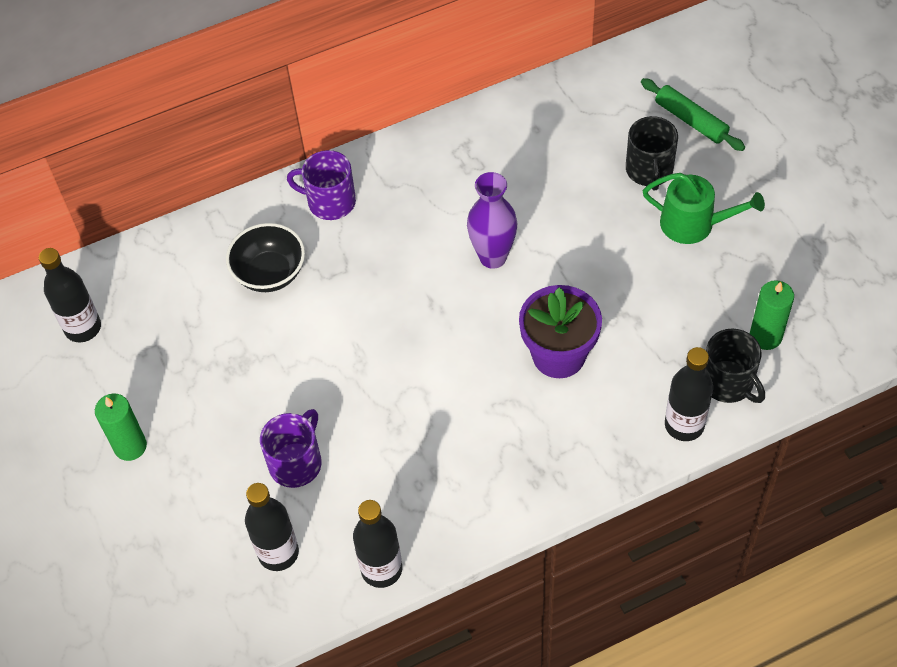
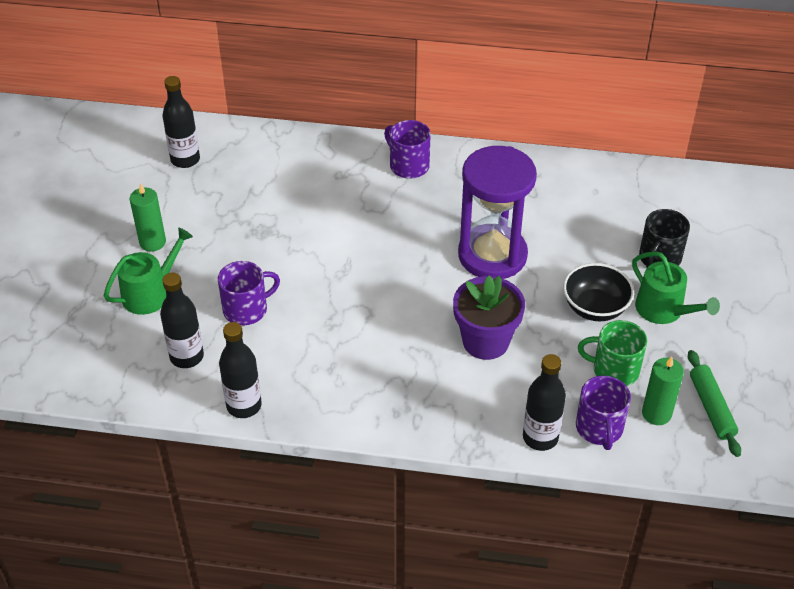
camera: 30 degrees right, 10 degrees down
black bowl [226,223,305,292] -> black bowl moved to [563,263,634,321]
purple vase [467,172,517,269] -> purple hourglass [458,146,537,279]
green rolling pin [641,78,745,151] -> green rolling pin moved to [688,350,741,457]
black mug [706,329,765,403] -> purple mug [576,376,631,450]
none -> green watering can [104,228,193,315]
none -> green mug [578,320,647,386]

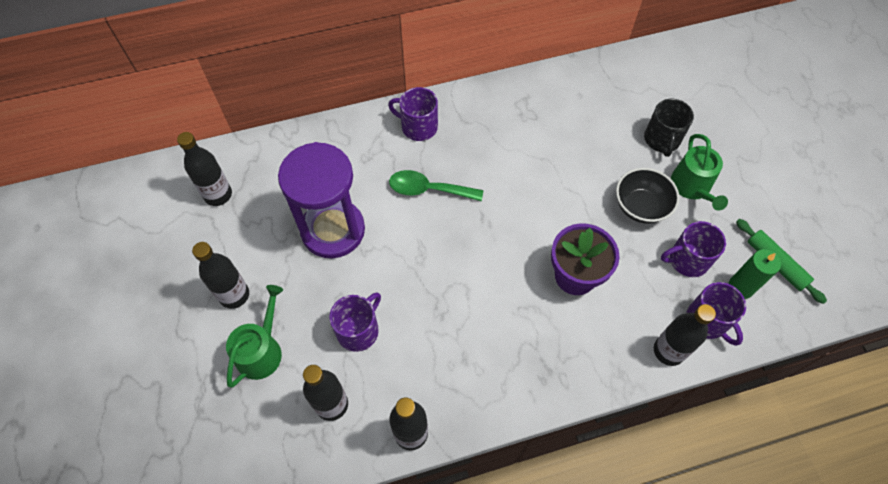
camera: 25 degrees left, 15 degrees up
green candle [130,183,166,252] -> black bottle [192,242,249,309]
purple hourglass [458,146,537,279] -> purple hourglass moved to [278,142,365,258]
green mug [578,320,647,386] -> purple mug [661,221,726,277]
green watering can [632,251,720,324] -> green watering can turned 60 degrees clockwise [671,134,728,211]
none -> green spoon [389,170,483,201]

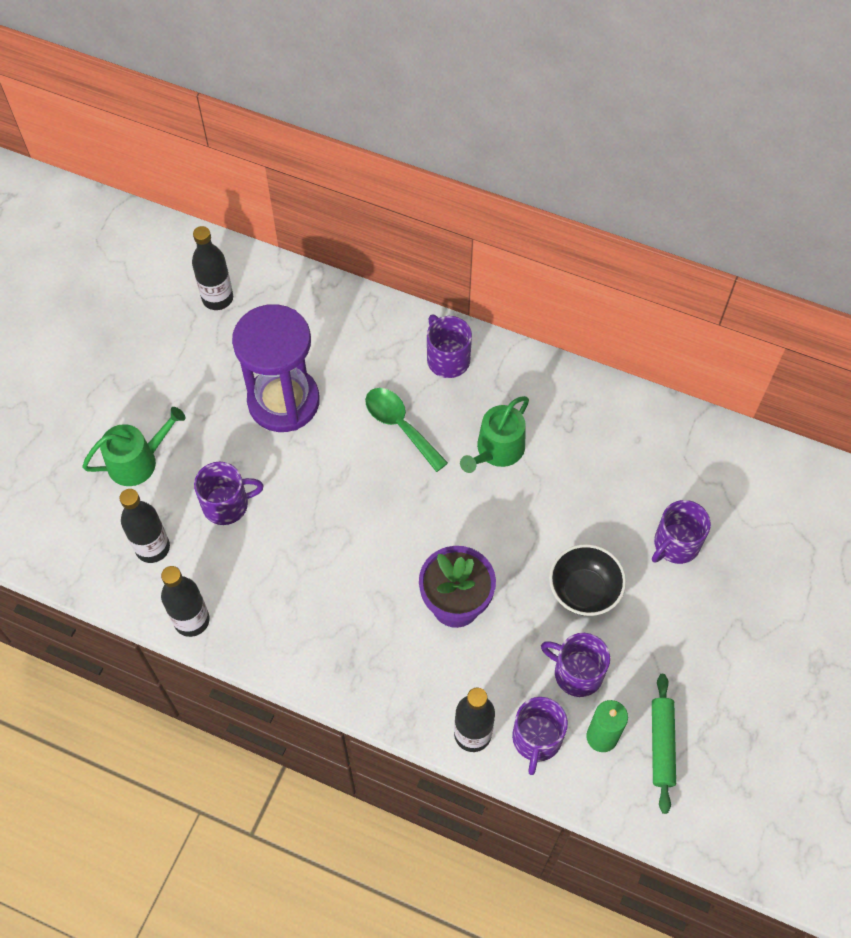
camera: 40 degrees right, 0 degrees up
black bottle [192,242,249,309] -> none
black mug [644,99,694,157] -> purple mug [652,500,711,564]
green watering can [671,134,728,211] -> green watering can moved to [460,396,529,473]

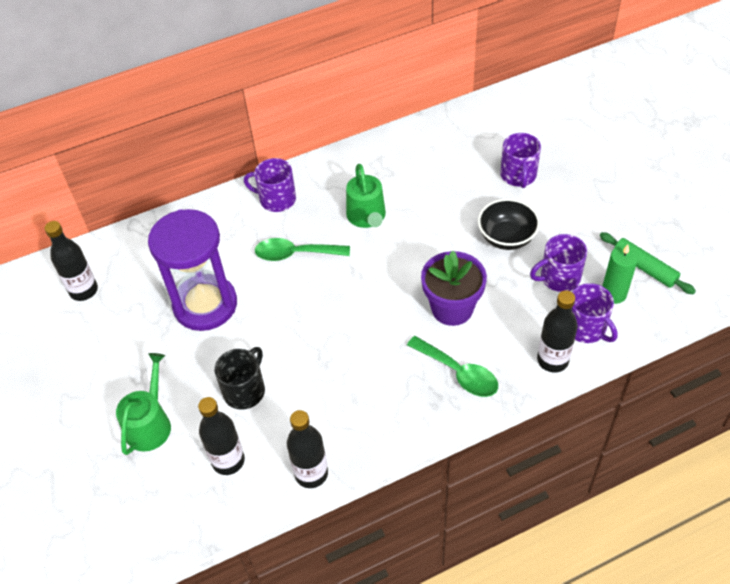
camera: 45 degrees left, 10 degrees down
purple mug [194,462,264,525] -> black mug [215,347,265,410]
none -> green spoon [407,336,498,397]

